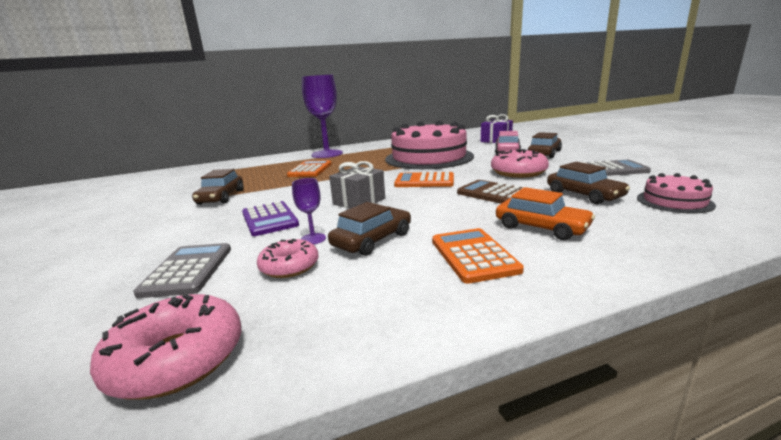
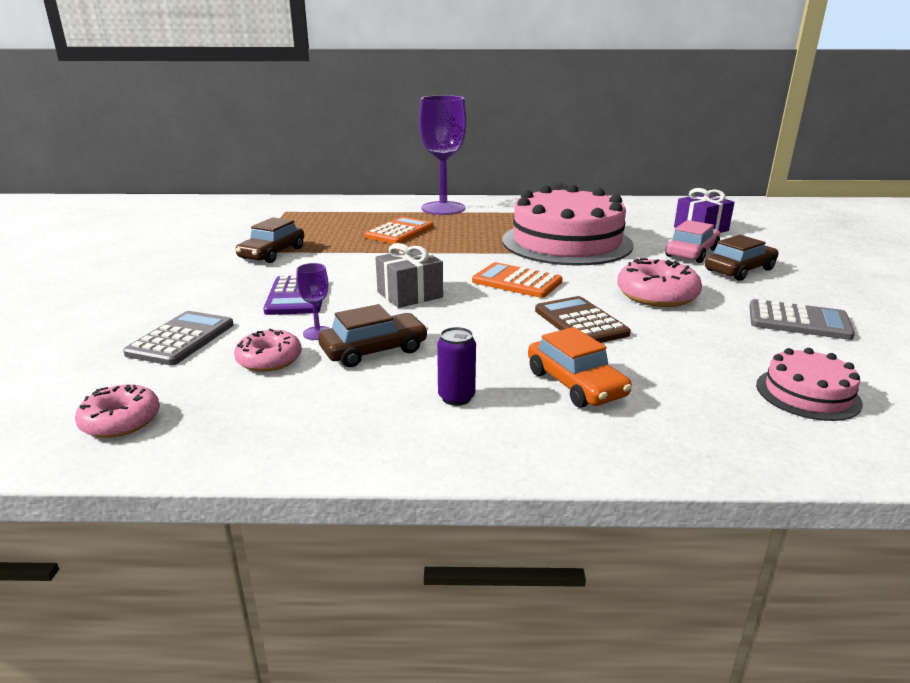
camera: 20 degrees right, 5 degrees up
pink donut [90,294,241,400] -> pink donut [75,385,160,438], size x0.66
orange calculator [432,228,524,284] -> purple can [437,327,476,406]
brown car [547,162,630,204] -> none

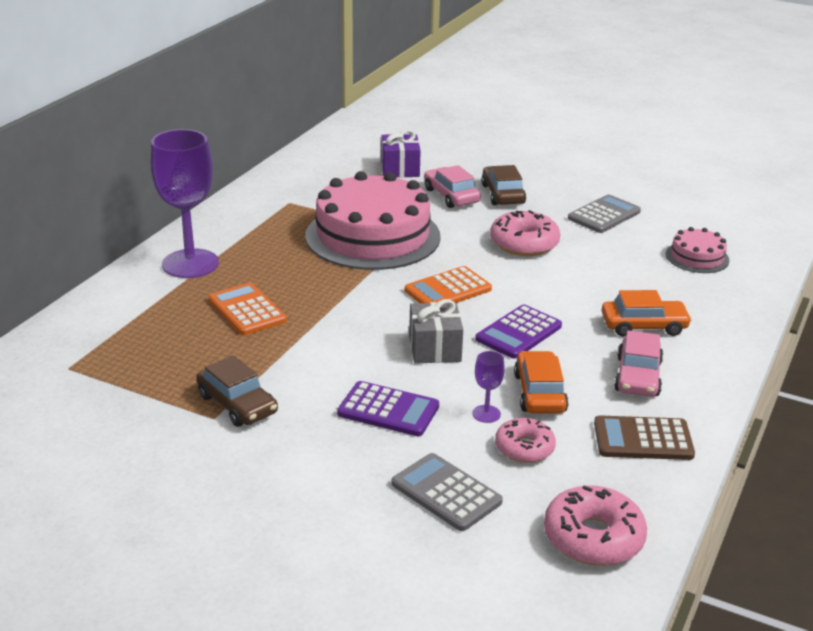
camera: 65 degrees left, 5 degrees up
pink donut [75,385,160,438] -> pink donut [544,486,647,566], size x1.52
brown car [318,304,428,367] -> orange car [514,351,568,413]
purple can [437,327,476,406] -> pink car [614,330,663,397]
brown calculator [535,296,631,343] -> brown calculator moved to [594,415,695,460]
none -> purple calculator [475,304,562,359]

